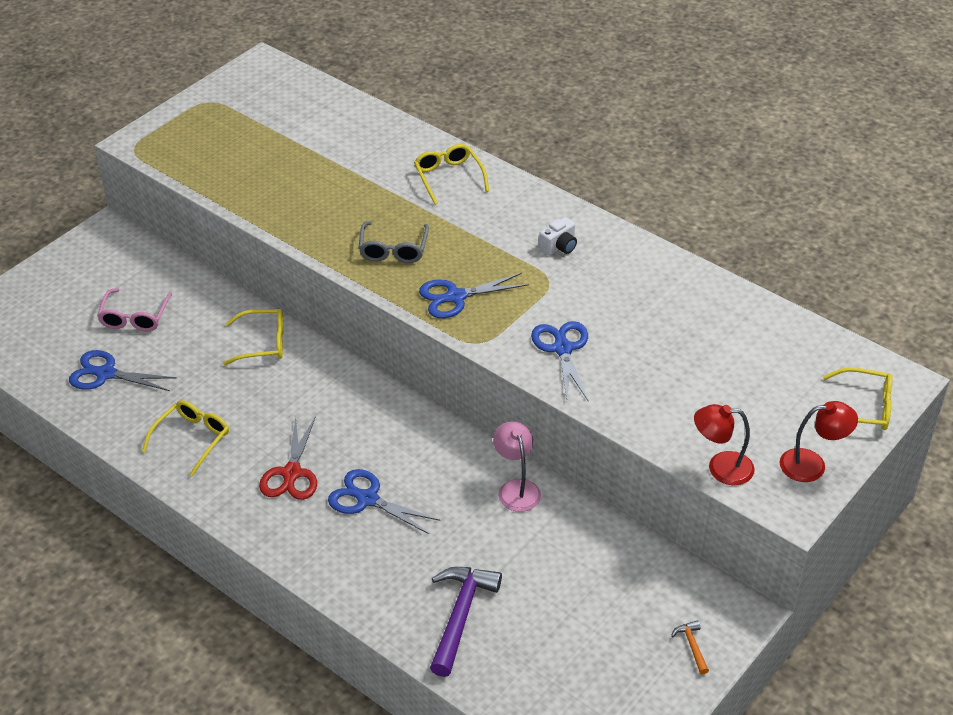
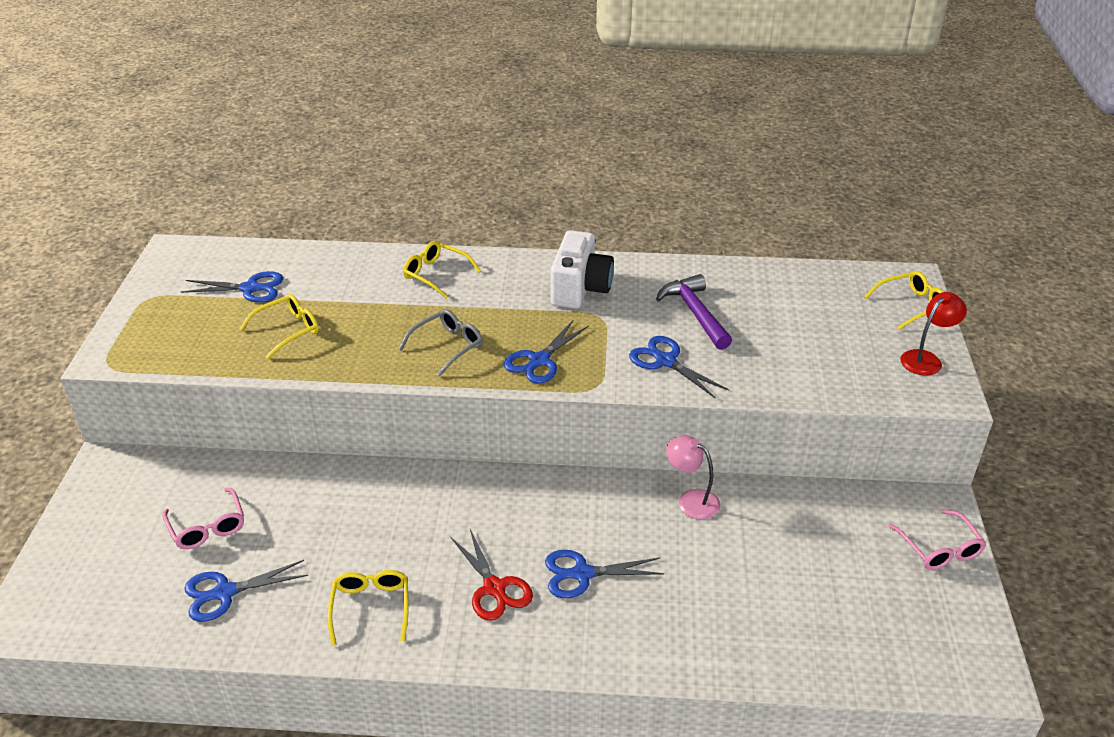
camera: 35 degrees left, 5 degrees down
yellow glasses [223,309,284,365] -> yellow glasses moved to [240,294,319,359]
grey glasses [359,221,429,263] -> grey glasses turned 105 degrees counterclockwise [399,309,483,377]
purple hammer [430,567,502,677] -> purple hammer moved to [656,274,732,350]
white camera [539,217,577,255] -> white camera [550,230,614,309], size x2.08
orange hammer [671,620,709,675] -> pink glasses [889,509,986,570]
red lamp [694,404,755,485] -> none
none -> blue scissors [181,271,283,303]

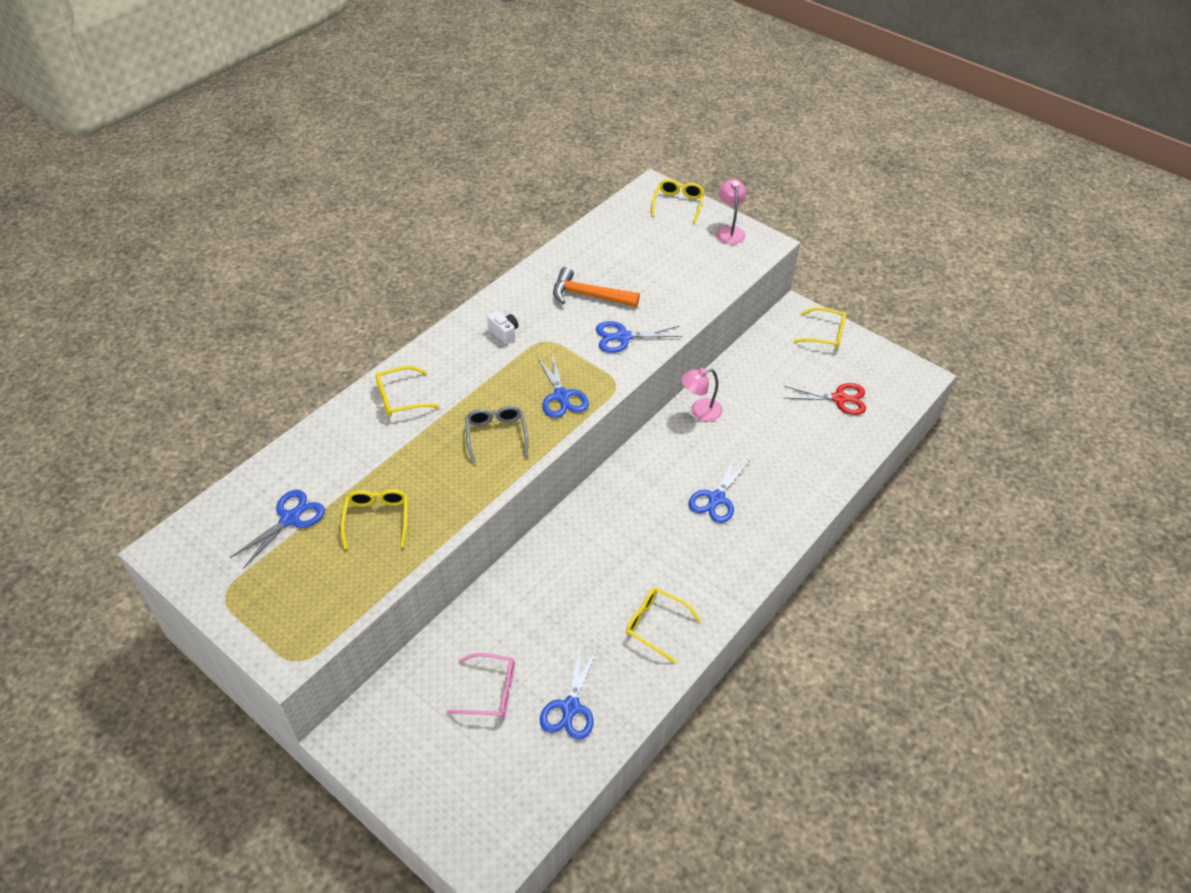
camera: 55 degrees left, 10 degrees up
red scissors [450,529,533,621] -> red scissors moved to [784,383,866,415]
white camera [550,230,614,309] -> white camera [487,311,518,344], size x0.48
purple hammer [656,274,732,350] -> orange hammer [553,267,640,307]
pink glasses [889,509,986,570] -> yellow glasses [793,307,846,349]
red lamp [901,292,967,376] -> pink lamp [716,179,746,244]

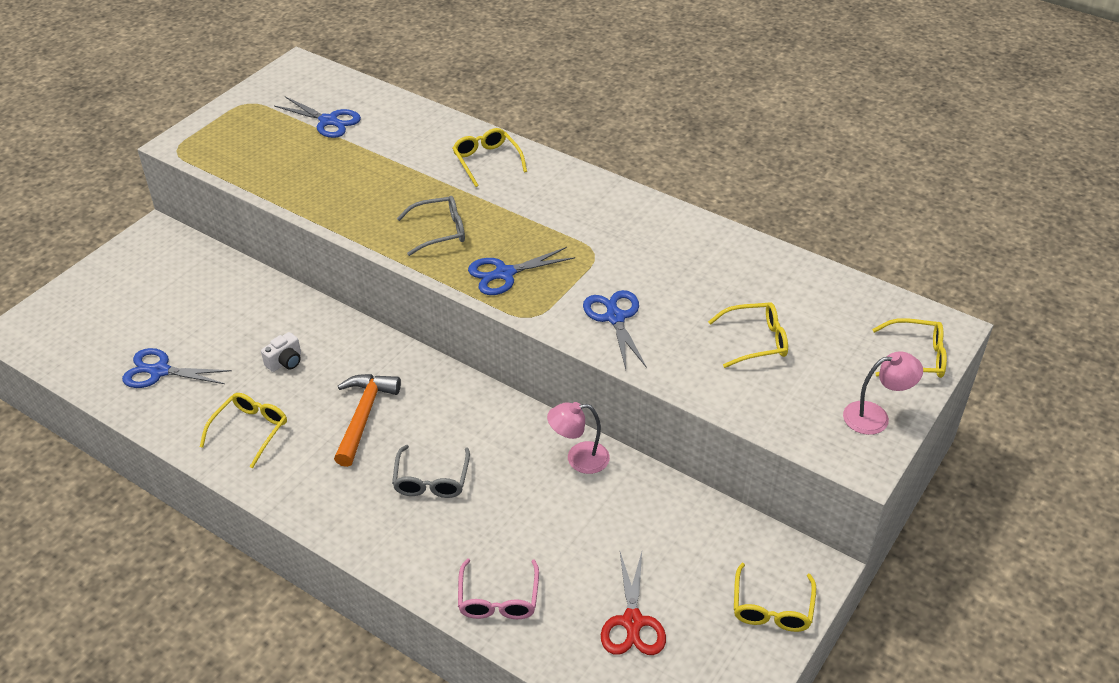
camera: 85 degrees right, 5 degrees down
yellow glasses [341,489,408,549] -> yellow glasses moved to [708,302,788,368]
pink glasses [446,653,515,718] -> pink glasses moved to [458,558,539,619]
white camera [487,311,518,344] -> white camera moved to [261,332,301,372]
orange hammer [553,267,640,307] -> orange hammer moved to [334,374,401,467]
pink lamp [681,368,723,422] -> pink lamp turned 75 degrees counterclockwise [547,402,610,474]
blue scissors [688,456,750,523] -> grey glasses [392,445,470,498]

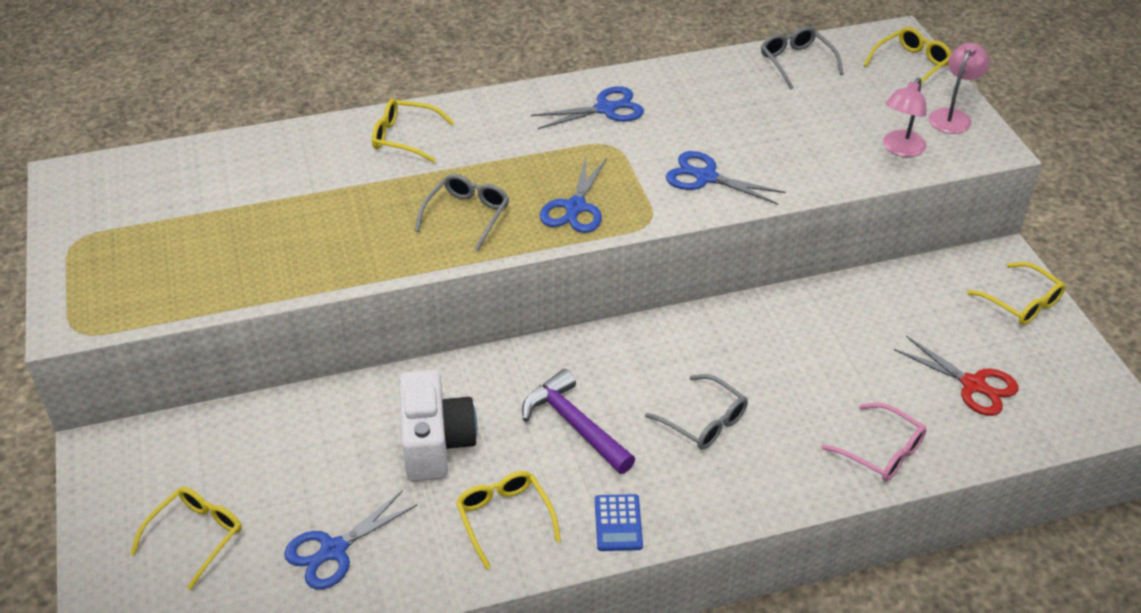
camera: 50 degrees left, 0 degrees up
white camera [261,332,301,372] -> white camera [399,370,477,481], size x2.08
blue scissors [274,96,361,138] -> blue scissors moved to [531,86,644,129]
orange hammer [334,374,401,467] -> purple hammer [522,369,635,474]
pink lamp [547,402,610,474] -> pink lamp moved to [883,78,927,157]
yellow glasses [708,302,788,368] -> yellow glasses moved to [130,487,242,590]
none -> blue calculator [595,494,643,551]
none -> grey glasses [761,26,844,89]

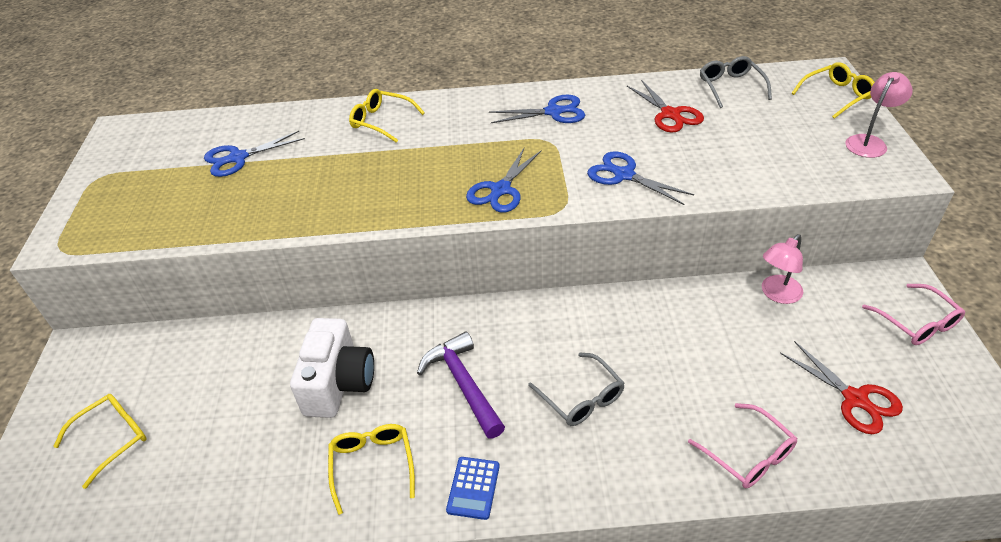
camera: 15 degrees right, 0 degrees up
blue scissors [284,490,418,590] -> blue scissors moved to [204,131,305,177]
grey glasses [415,174,509,251] -> none
pink lamp [883,78,927,157] -> pink lamp moved to [762,234,803,304]
yellow glasses [967,262,1066,325] -> pink glasses [862,284,965,345]
none -> red scissors [627,80,704,132]

